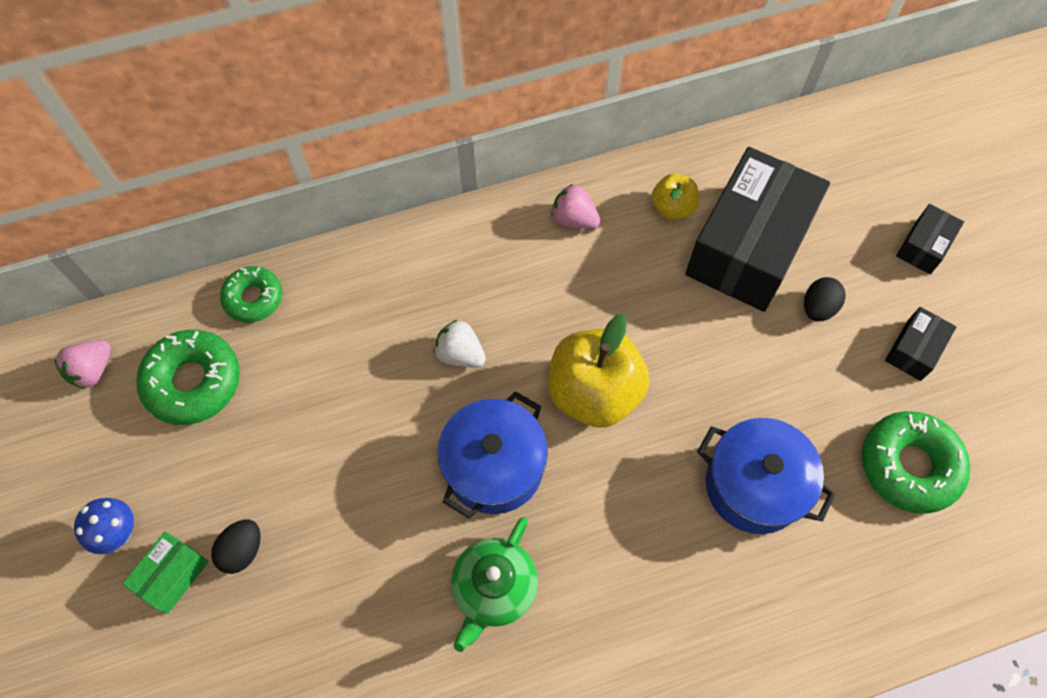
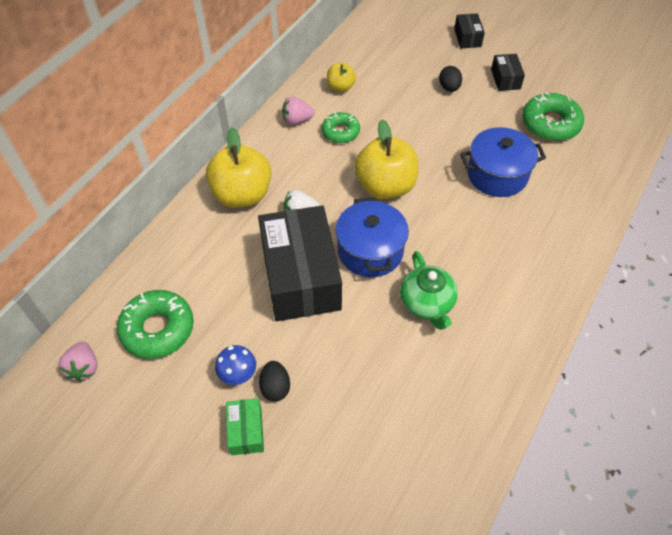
camera: 40 degrees left, 10 degrees down
blue mushroom [74,498,134,554] -> blue mushroom moved to [215,345,256,385]
green donut [220,266,282,323] -> green donut moved to [322,112,360,143]
black box [685,147,830,312] -> black box moved to [258,205,342,321]
none -> yellow apple [206,127,271,208]

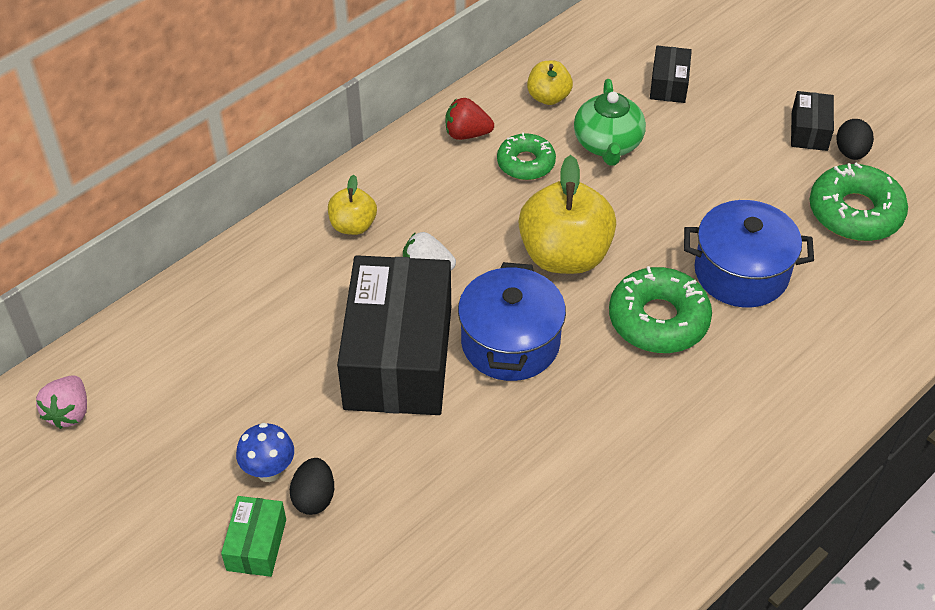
camera: 15 degrees right, 5 degrees down
green donut [117,290,194,359] -> green donut moved to [609,266,712,353]
yellow apple [206,127,271,208] -> yellow apple [328,175,377,235], size x0.52
pink strawberry [282,96,315,125] -> red strawberry [445,98,494,140]
green teapot [400,251,458,330] -> green teapot moved to [574,79,646,166]
black egg [439,66,462,92] -> black egg moved to [836,119,874,160]
black box [454,13,485,48] -> black box moved to [650,46,692,103]

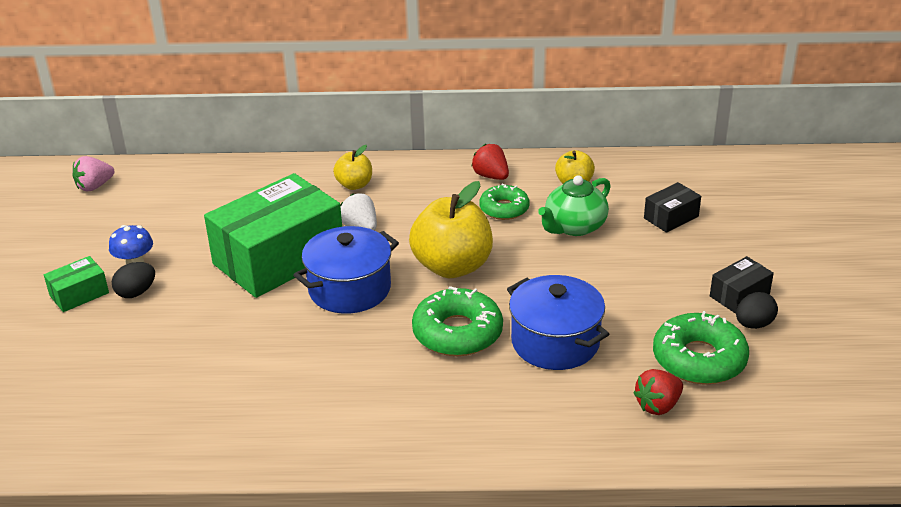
camera: 45 degrees right, 15 degrees down
black box [337,255,451,415] -> green box [204,173,342,298]
none -> red strawberry [633,369,683,415]

